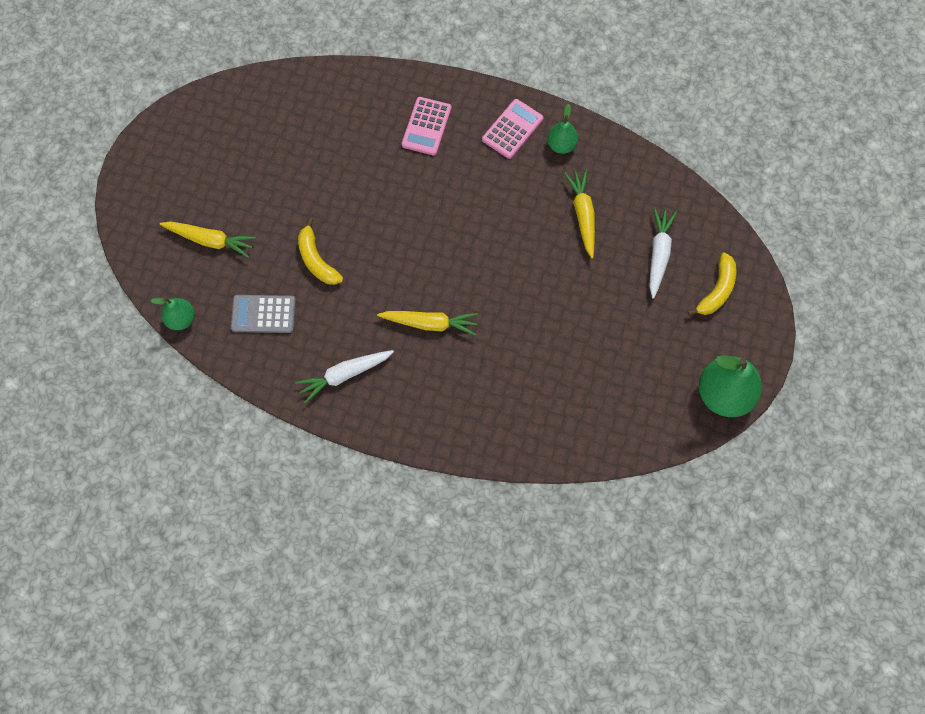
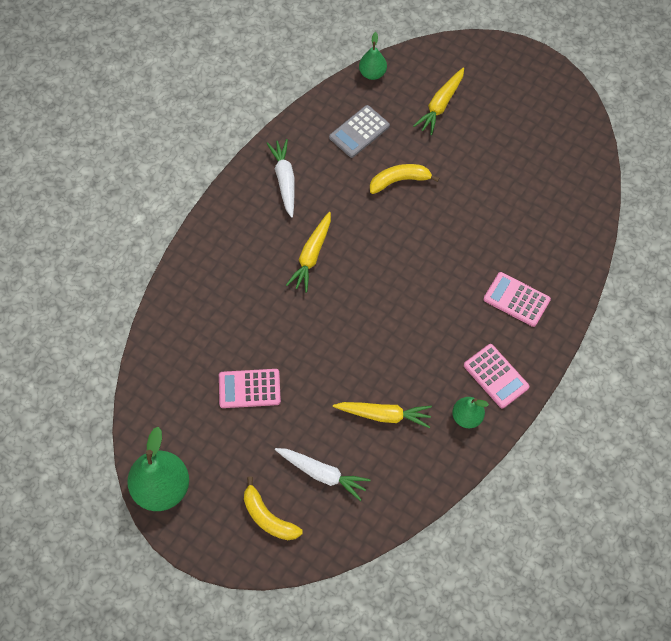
camera: 105 degrees right, 5 degrees down
grey calculator [231,295,296,333] -> grey calculator turned 150 degrees counterclockwise [329,105,390,158]
none -> pink calculator [219,369,281,408]

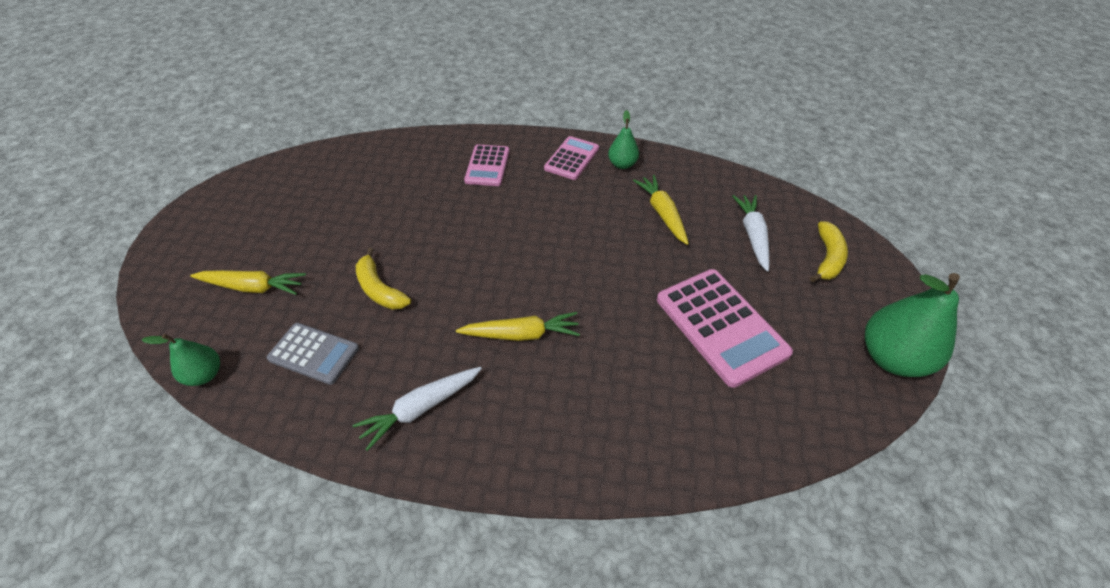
camera: 115 degrees left, 15 degrees down
pink calculator [219,369,281,408] -> pink calculator [657,269,793,388], size x1.65

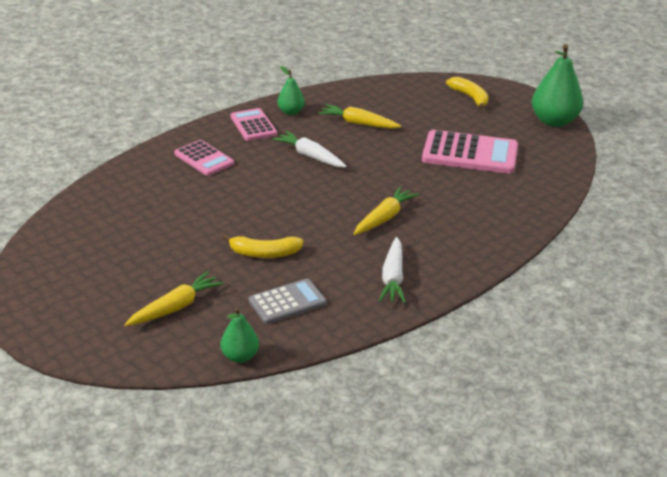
camera: 50 degrees left, 15 degrees down
white carrot [732,195,769,271] -> white carrot moved to [272,131,346,167]

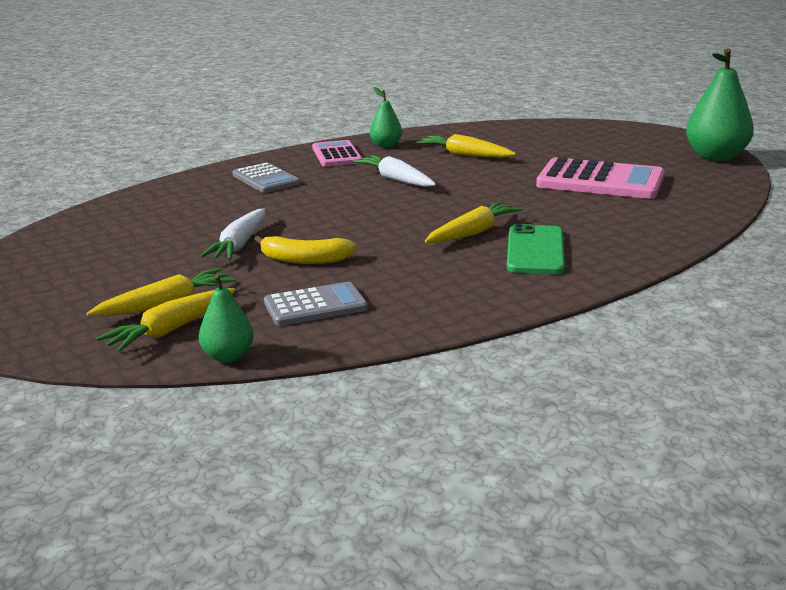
camera: 10 degrees right, 10 degrees down
pink calculator [174,140,234,176] -> grey calculator [232,163,300,193]
white carrot [379,237,406,303] -> white carrot moved to [199,208,265,260]
yellow banana [446,77,488,110] -> none
none -> yellow carrot [96,288,236,352]
none -> green phone [507,224,565,274]

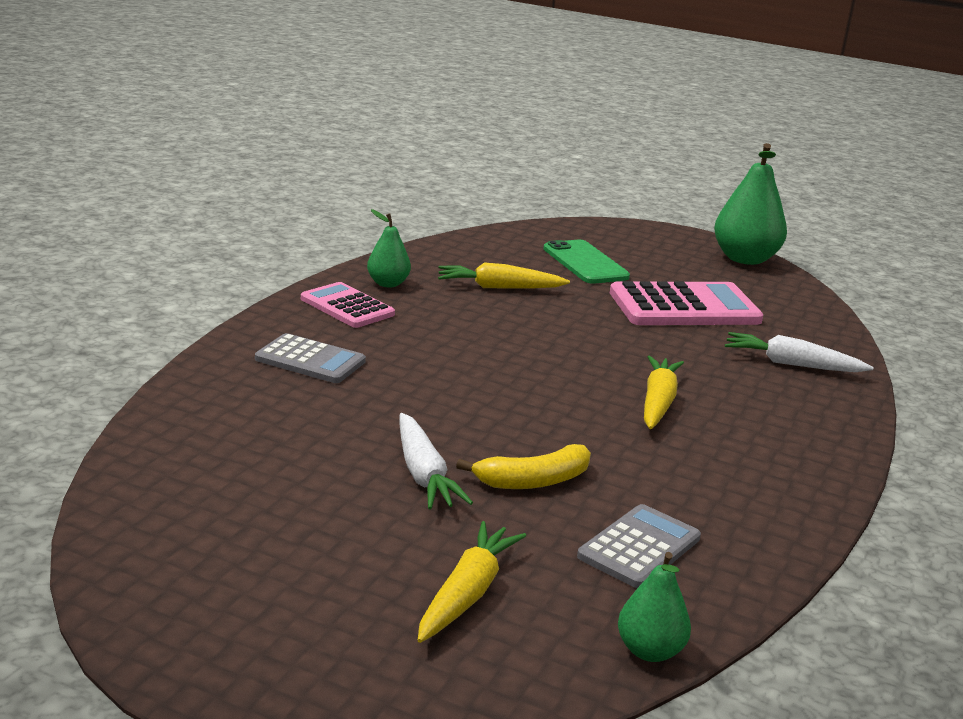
camera: 35 degrees left, 0 degrees up
yellow carrot [96,288,236,352] -> none
white carrot [352,155,436,187] -> white carrot moved to [725,332,874,372]
green phone [507,224,565,274] -> green phone moved to [543,240,630,284]

